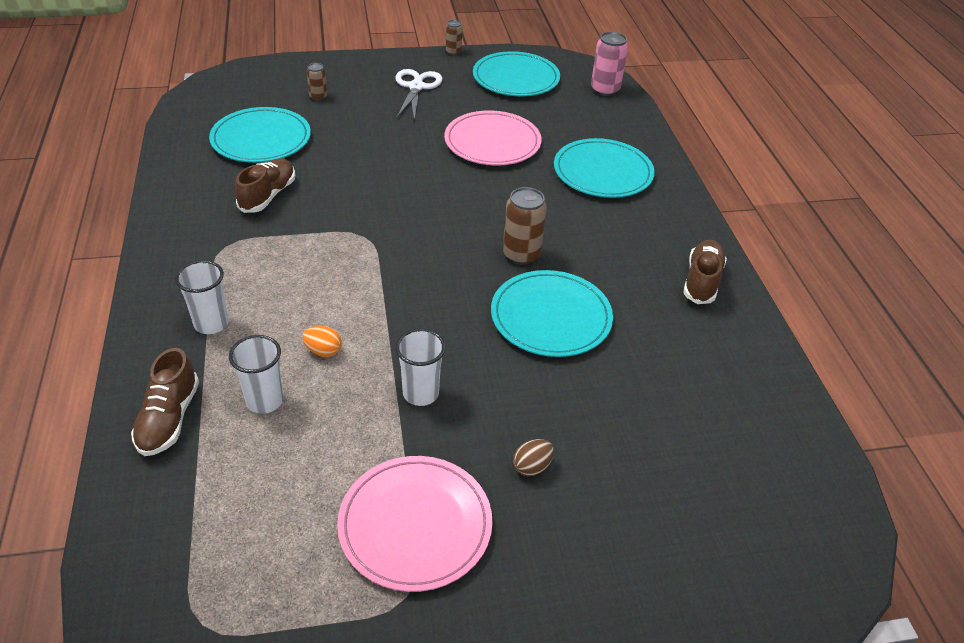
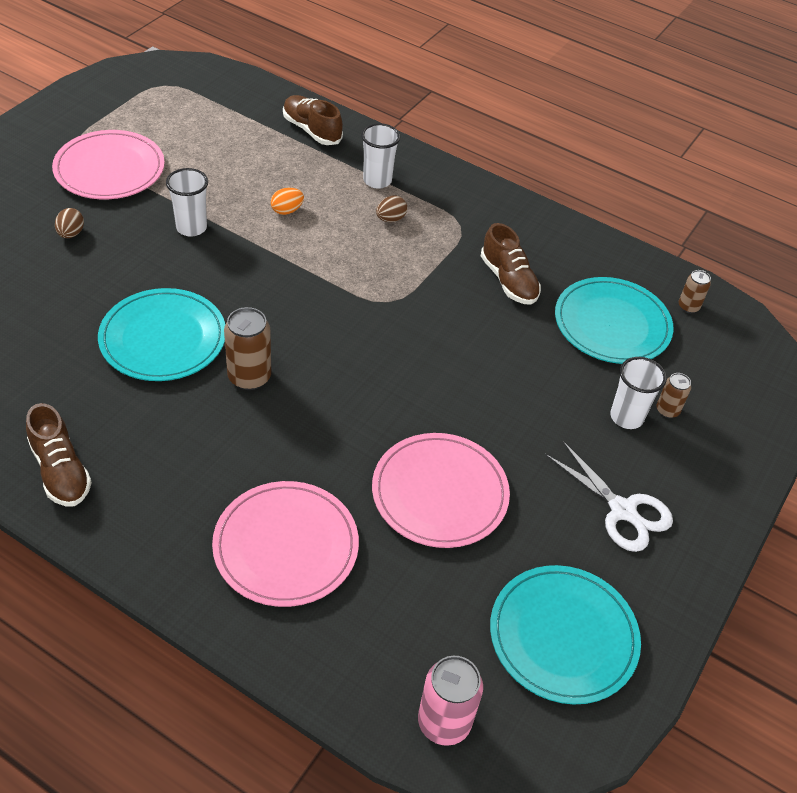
camera: 130 degrees right, 5 degrees up
white cup [229,335,283,414] -> white cup moved to [610,357,667,429]
brown can [445,20,463,55] -> brown can moved to [679,270,711,313]
turquoise plate [554,138,655,198] -> pink plate [212,481,359,607]
none -> brown egg [376,195,407,222]

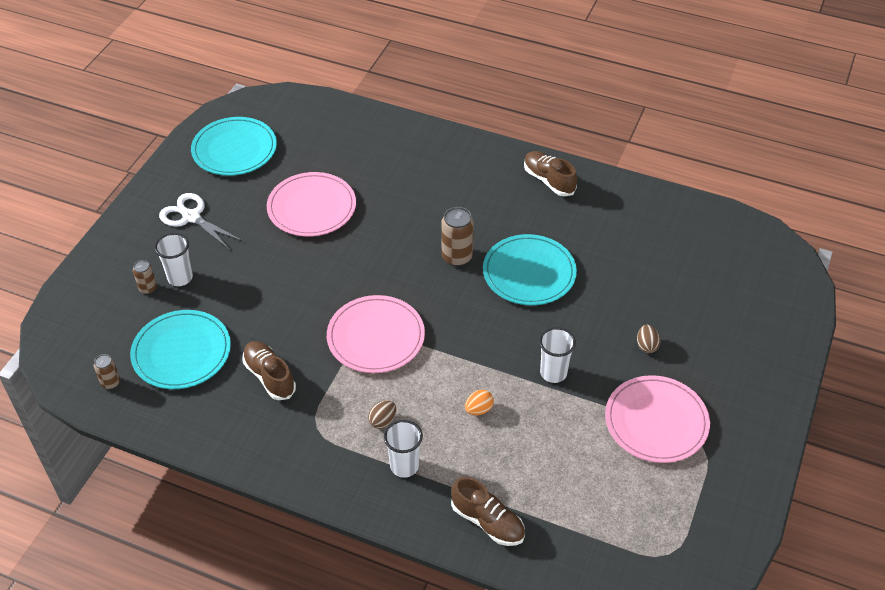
camera: 175 degrees right, 0 degrees up
pink plate [212,481,359,607] -> pink plate moved to [327,295,425,373]
pink can [418,656,483,746] -> none

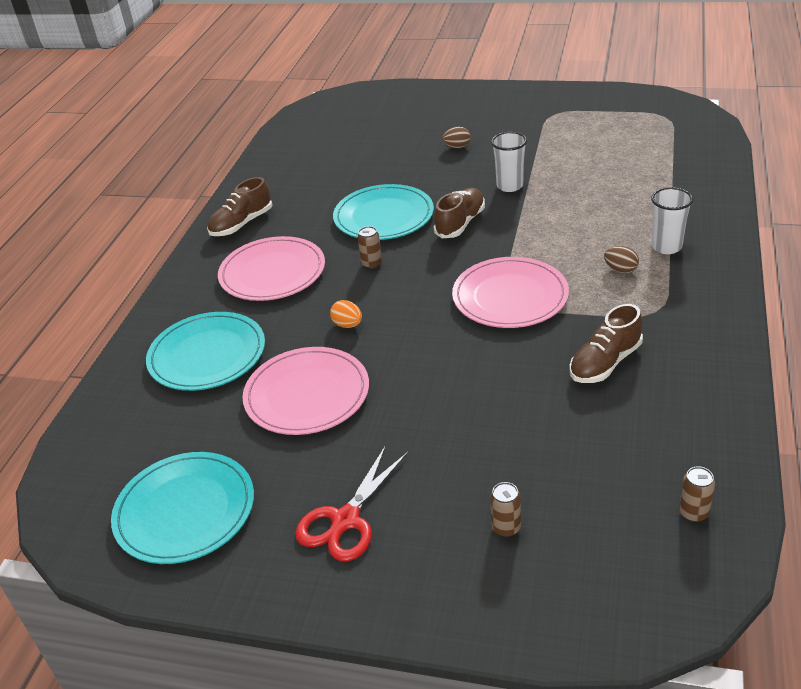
camera: 95 degrees left, 10 degrees down
turquoise plate [130,310,231,389] -> turquoise plate moved to [146,312,265,391]
white cup [155,233,193,286] -> none
white scissors [159,193,243,250] -> red scissors [295,445,408,562]
brown can [441,207,474,266] -> brown can [358,226,382,269], size x0.57
brown shoe [451,477,525,546] -> brown shoe moved to [434,188,485,238]
orange egg [465,390,494,415] -> orange egg moved to [330,300,362,328]
pink plate [605,375,710,463] -> pink plate moved to [218,236,325,301]

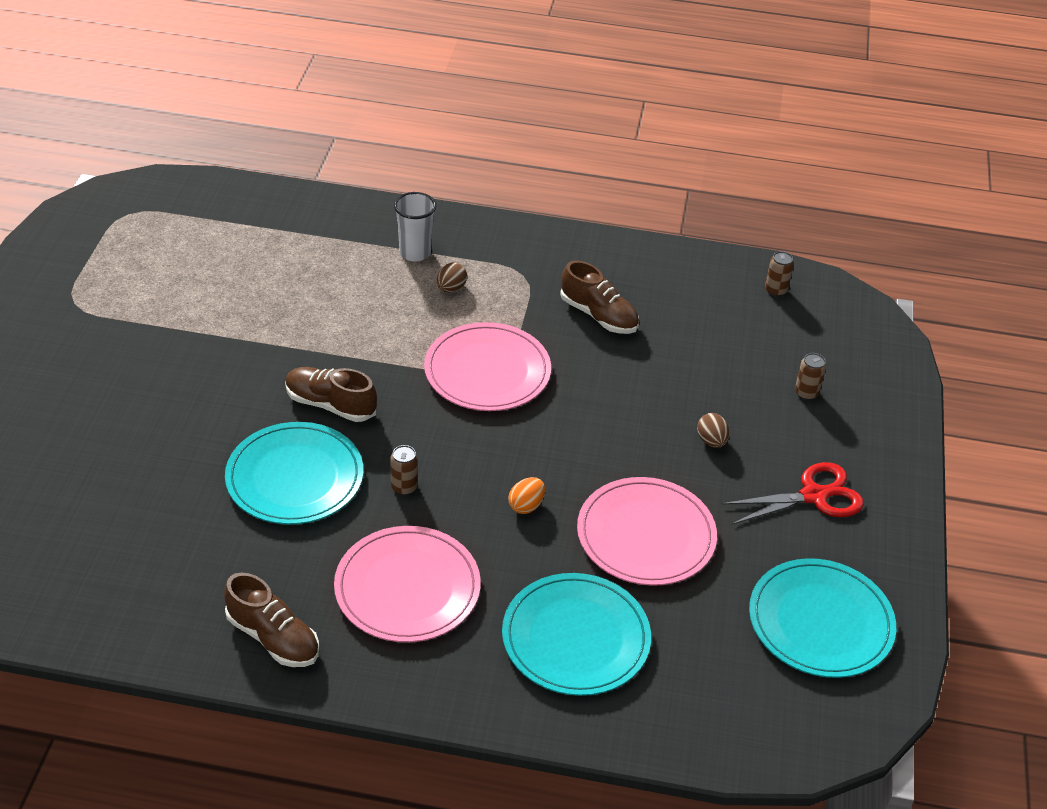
camera: 100 degrees left, 5 degrees up
red scissors [295,445,408,562] -> red scissors turned 45 degrees counterclockwise [722,462,864,525]
brown egg [442,127,471,148] -> brown egg moved to [697,413,729,448]
white cup [491,132,527,192] -> none

